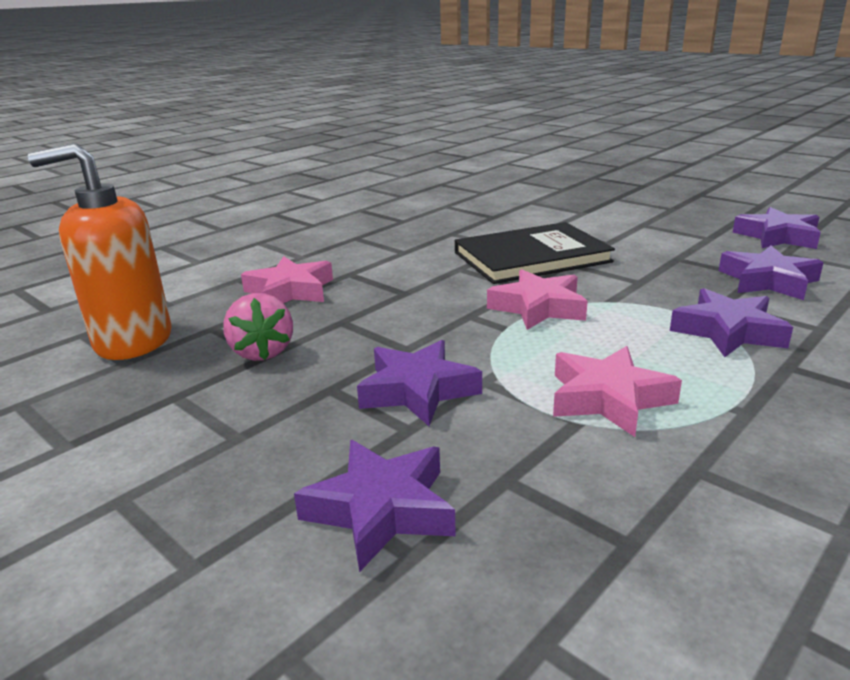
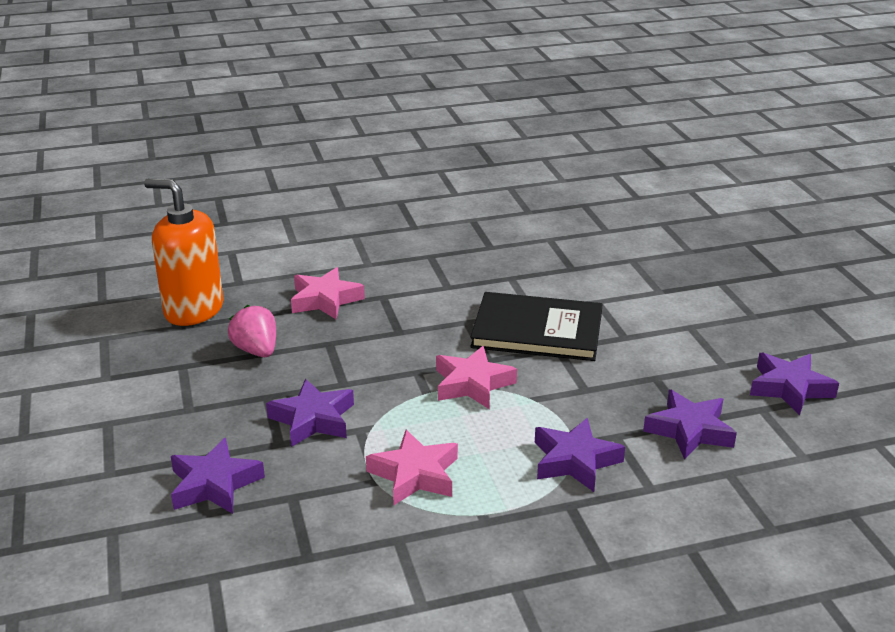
camera: 30 degrees right, 5 degrees up
pink strawberry [223,293,293,361] -> pink strawberry turned 135 degrees clockwise [228,305,276,357]

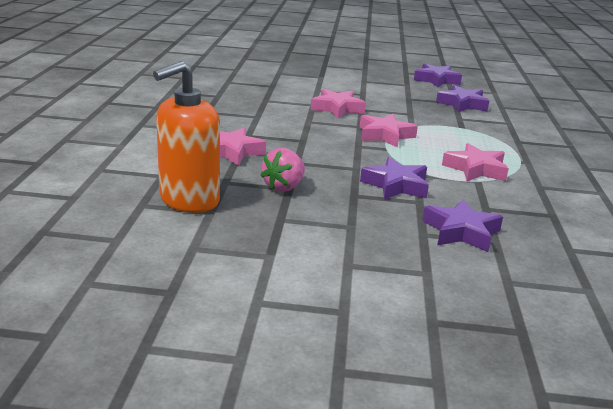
camera: 70 degrees left, 5 degrees down
pink strawberry [228,305,276,357] -> pink strawberry turned 45 degrees counterclockwise [260,148,305,192]
black book [470,292,603,361] -> pink star [311,89,366,119]
purple star [535,418,625,492] -> none

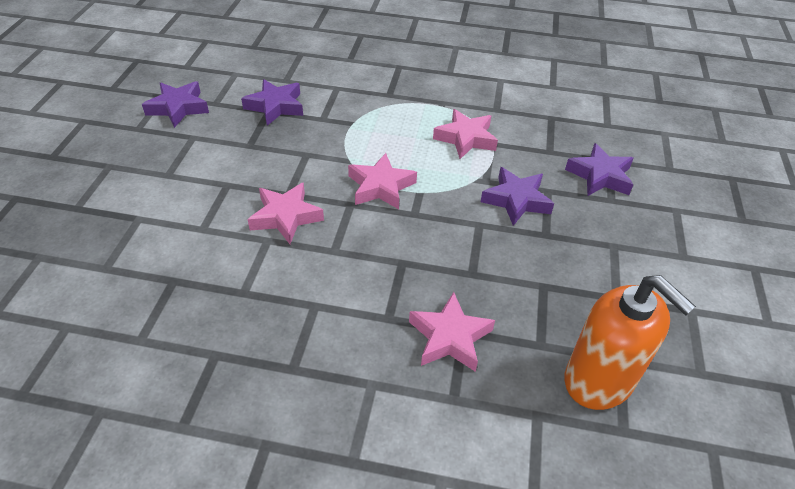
camera: 85 degrees left, 20 degrees up
pink strawberry [260,148,305,192] -> none

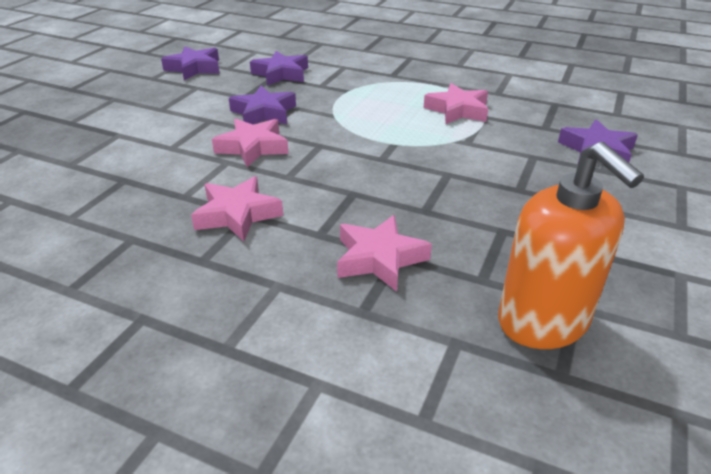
camera: 15 degrees right, 10 degrees down
pink star [348,153,417,209] -> pink star moved to [191,176,283,242]
purple star [481,167,554,226] -> purple star moved to [229,86,296,124]

